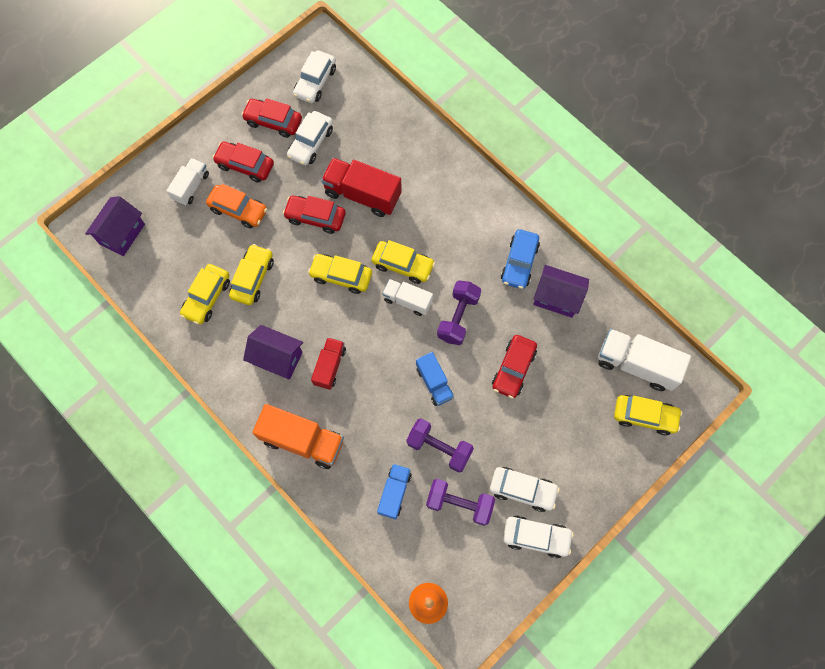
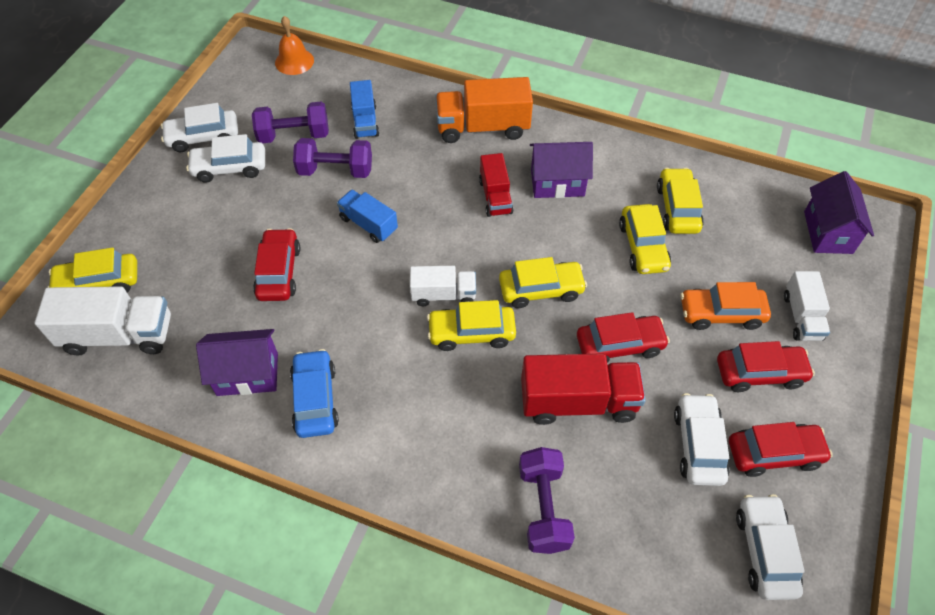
camera: 155 degrees right, 15 degrees down
purple dumbbell [437,280,481,345] -> purple dumbbell moved to [519,447,575,554]

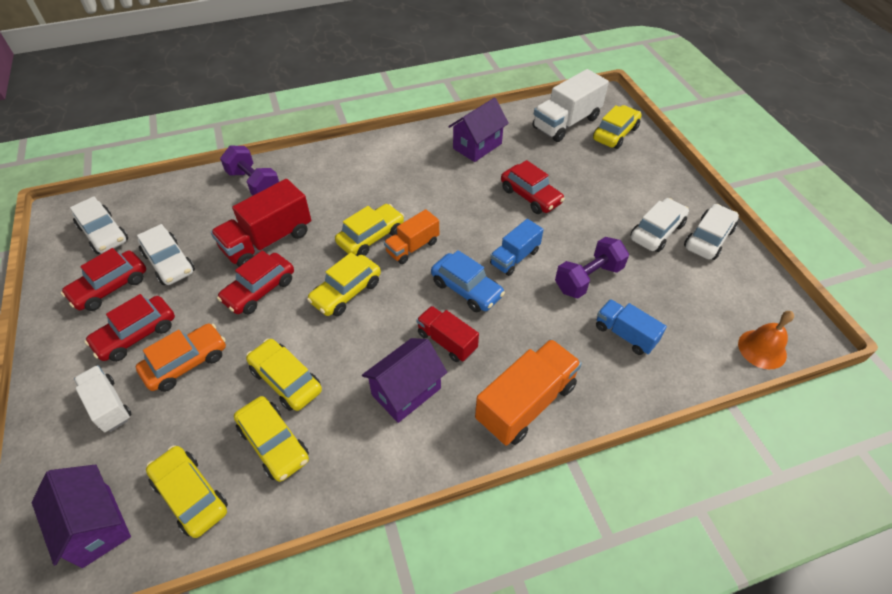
camera: 140 degrees right, 5 degrees down
purple dumbbell [252,102,329,143] -> none
blue car [290,349,339,438] -> blue car moved to [431,250,505,312]
blue truck [337,190,398,243] -> blue truck turned 135 degrees clockwise [490,219,543,276]
white truck [410,266,476,306] -> orange truck [384,209,439,264]
none -> yellow car [146,445,228,538]

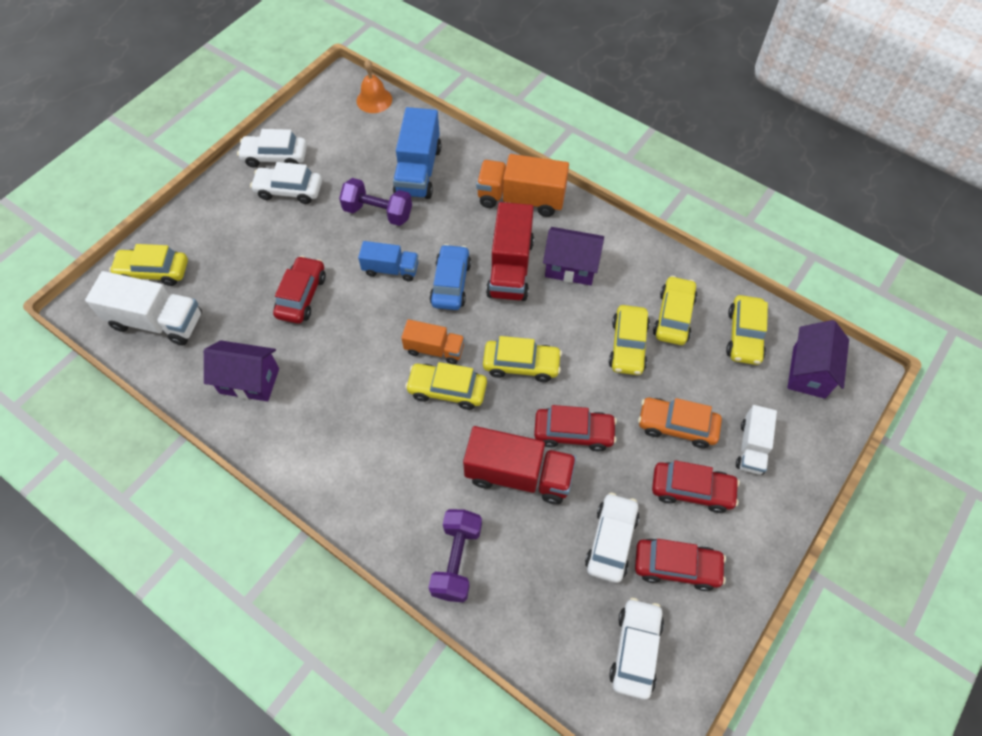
camera: 125 degrees left, 10 degrees up
red truck [416,306,479,362] -> red truck [486,202,534,301], size x1.64
blue truck [596,299,667,355] -> blue truck [393,107,441,199], size x1.64

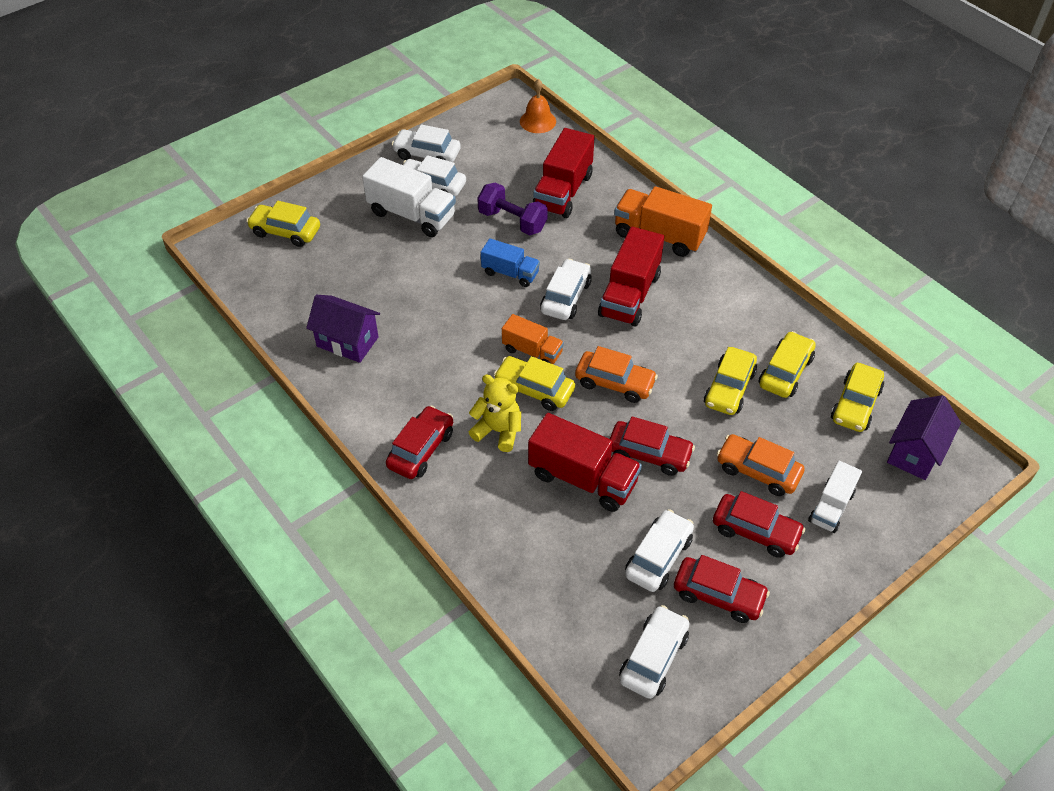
camera: 15 degrees right, 10 degrees down
white truck [85,271,202,345] -> white truck moved to [362,157,456,237]
red car [273,256,326,324] -> red car moved to [386,405,453,479]
blue truck [393,107,441,199] -> red truck [532,128,595,218]
purple dumbbell [428,509,482,602] -> none
blue car [429,244,471,310] -> white car [540,259,592,320]
yellow car [483,336,562,382] -> orange car [575,346,658,403]
purple house [543,227,604,285] -> none
none -> yellow teddy bear [469,374,521,452]

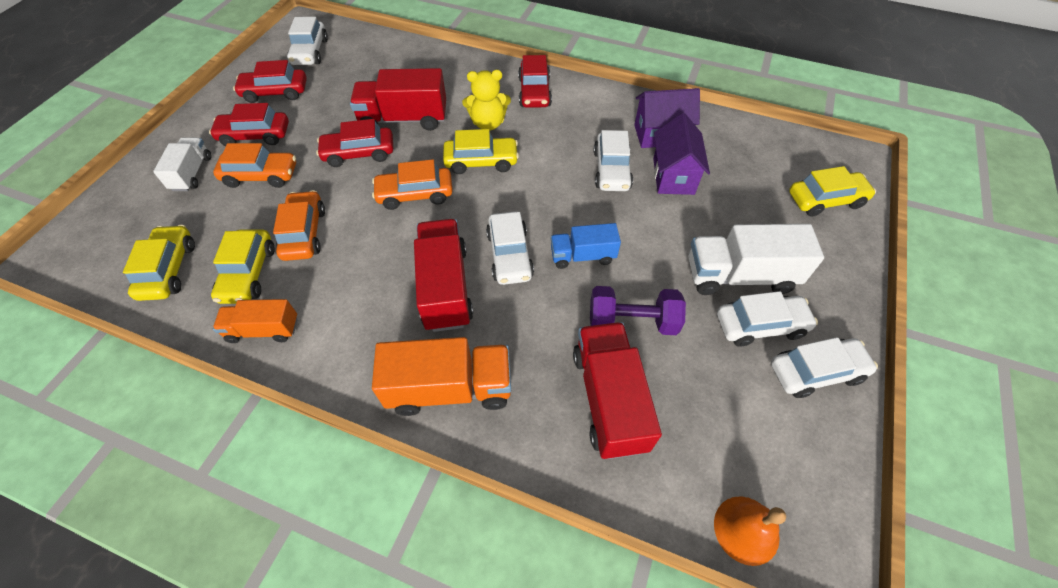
camera: 150 degrees right, 5 degrees up
orange truck [502,314,564,364] -> orange truck moved to [213,299,298,343]
white car [625,509,694,592] -> white car moved to [594,130,633,191]
yellow car [704,347,757,415] -> orange car [273,190,325,261]
purple house [887,395,961,480] -> purple house moved to [653,113,710,195]

